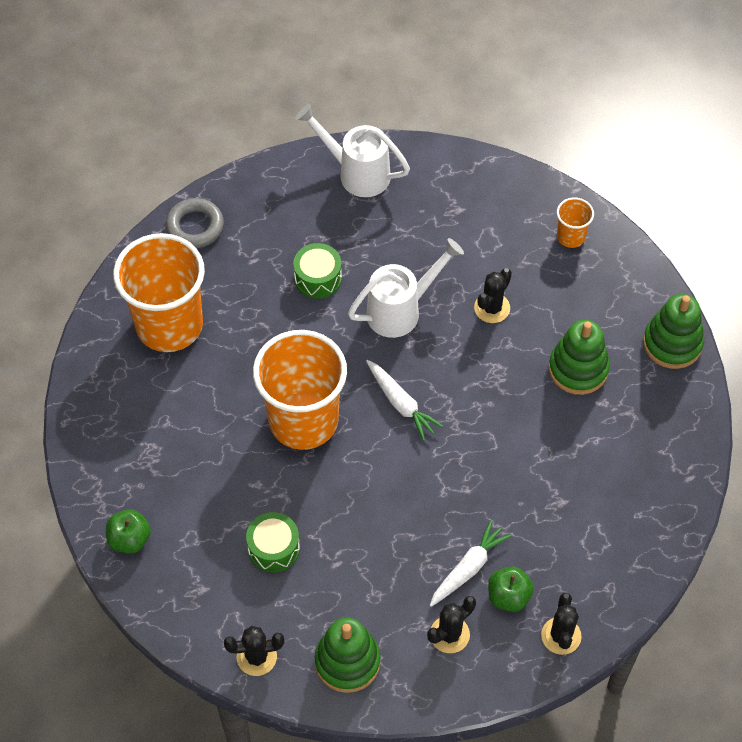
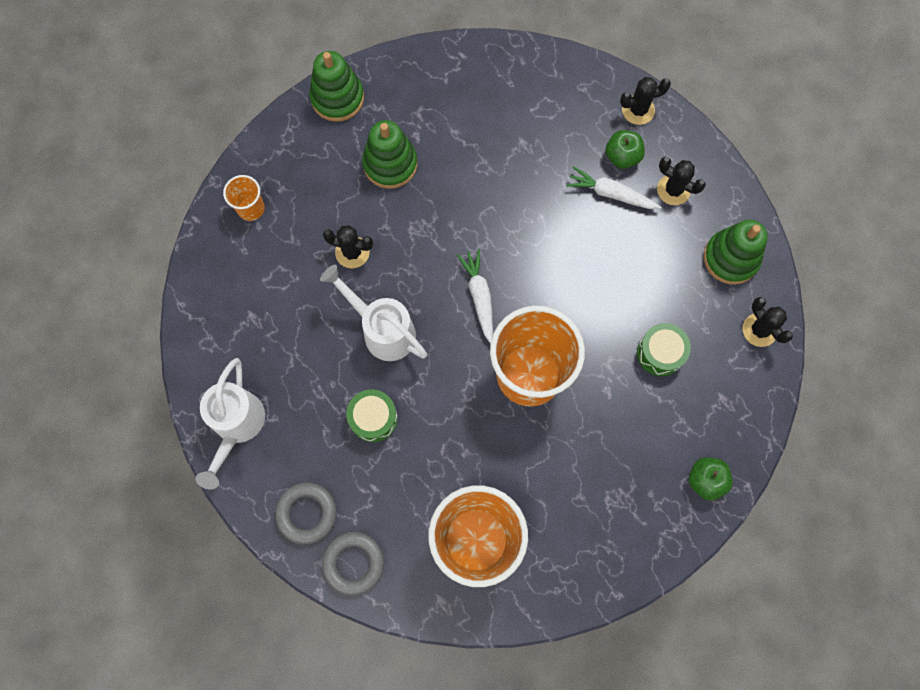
camera: 110 degrees left, 15 degrees up
white carrot [366,360,443,441] -> white carrot turned 45 degrees counterclockwise [457,249,493,343]
none -> grey ring [275,482,337,545]

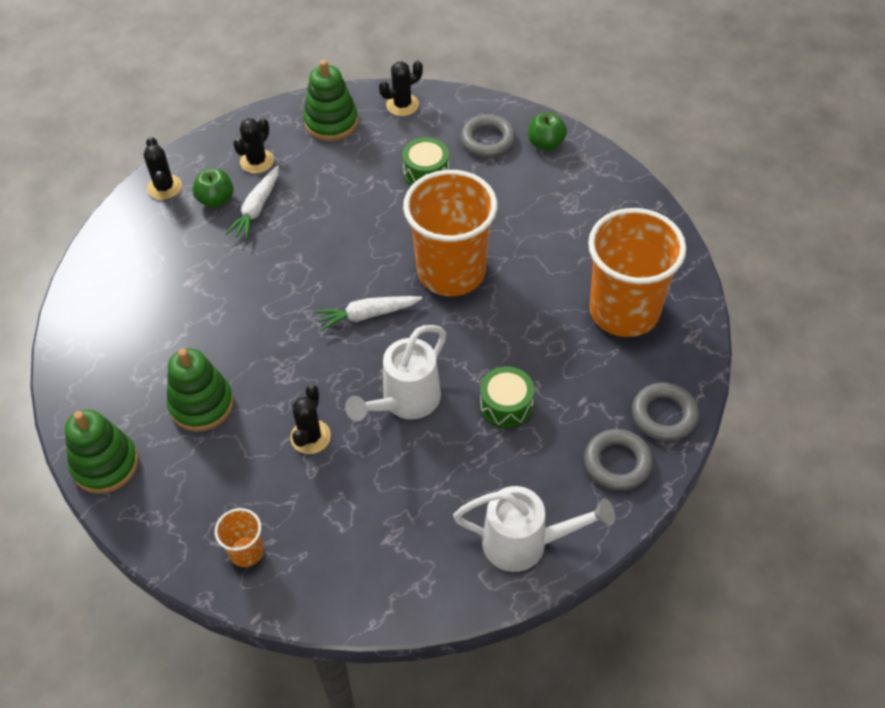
camera: 90 degrees left, 20 degrees down
none -> grey ring [460,114,516,158]

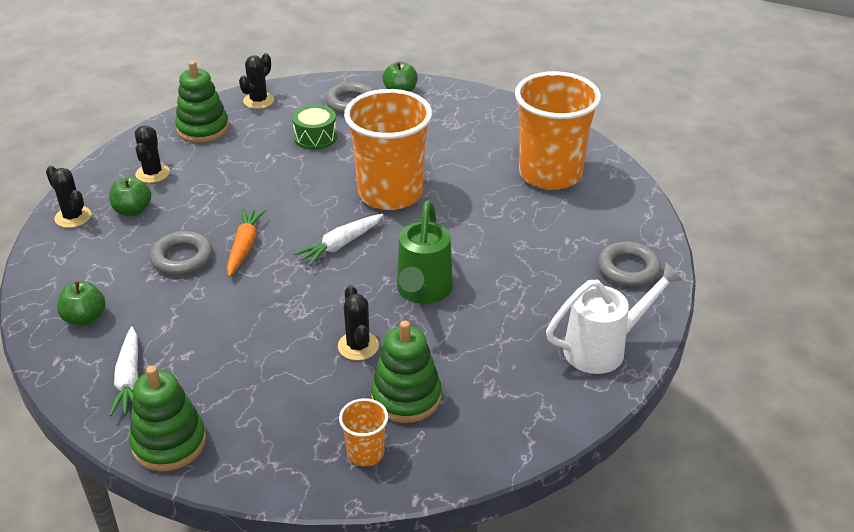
camera: 30 degrees left, 15 degrees down
green stacking toy [167,348,233,432] -> green stacking toy moved to [371,320,442,423]
white carrot [225,165,279,240] -> white carrot moved to [109,327,138,416]
white watering can [345,325,446,421] -> green watering can [397,200,453,304]
green drum [480,366,534,429] -> none
grey ring [632,382,699,442] -> grey ring moved to [150,231,213,276]
none -> green apple [57,281,106,326]
none -> orange carrot [227,208,266,277]

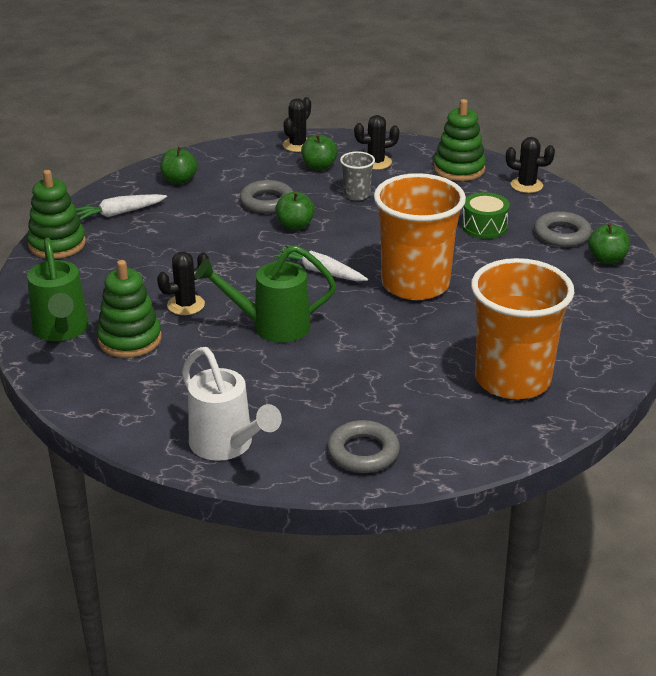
camera: 75 degrees right, 5 degrees down
orange carrot [227,208,266,277] -> green apple [275,192,315,230]
orange cup [339,398,388,467] -> green watering can [27,238,89,341]
none -> grey cup [340,151,375,201]

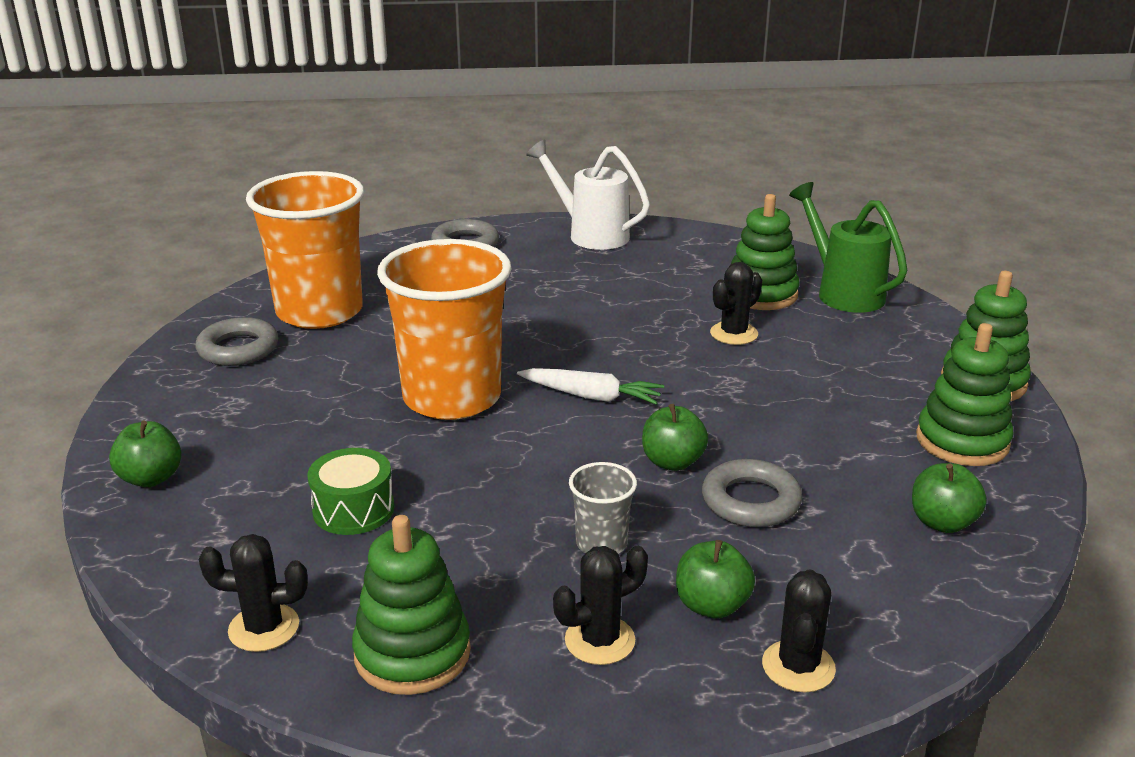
camera: 165 degrees right, 5 degrees down
white carrot [76,194,167,220] -> green stacking toy [916,323,1014,466]
green watering can [195,245,336,342] -> none
grey ring [534,211,592,247] -> grey ring moved to [195,317,279,366]

